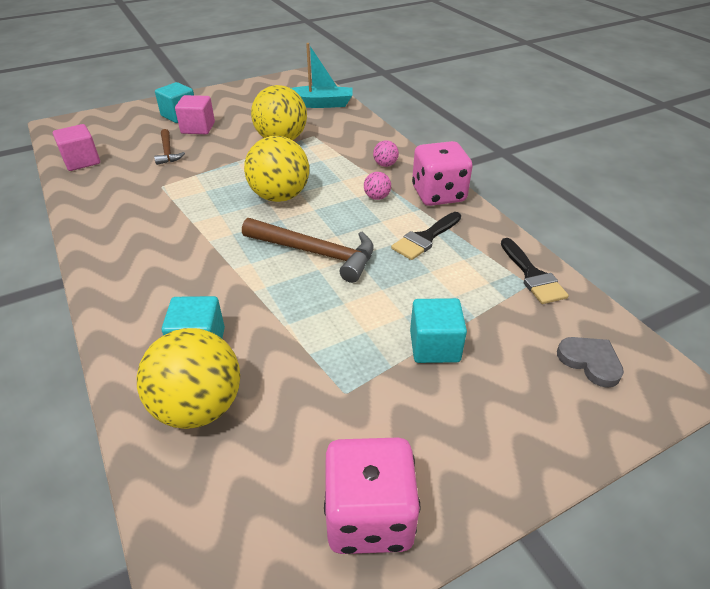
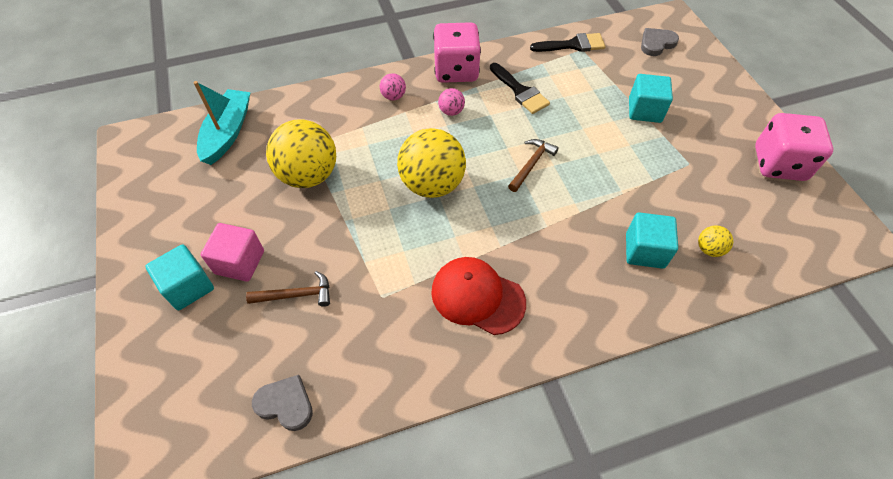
camera: 80 degrees left, 15 degrees up
pink cube [53,124,100,171] -> grey heart [252,375,313,431]
yellow ball [137,328,240,429] -> yellow ball [698,225,733,257], size x0.44
brown hammer [242,218,374,283] -> brown hammer [508,139,559,192], size x0.56
none -> red cap [431,257,526,335]

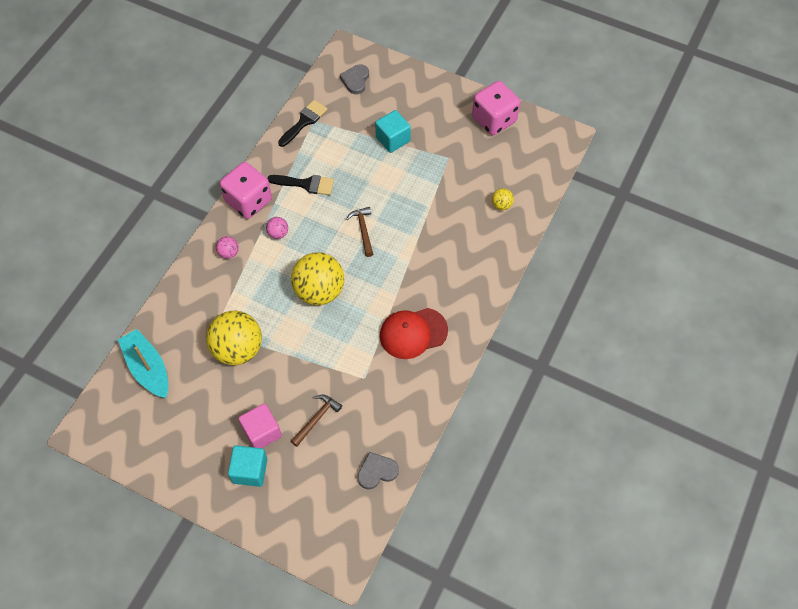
camera: 45 degrees left, 5 degrees up
turquoise cube [626,212,678,269] -> none

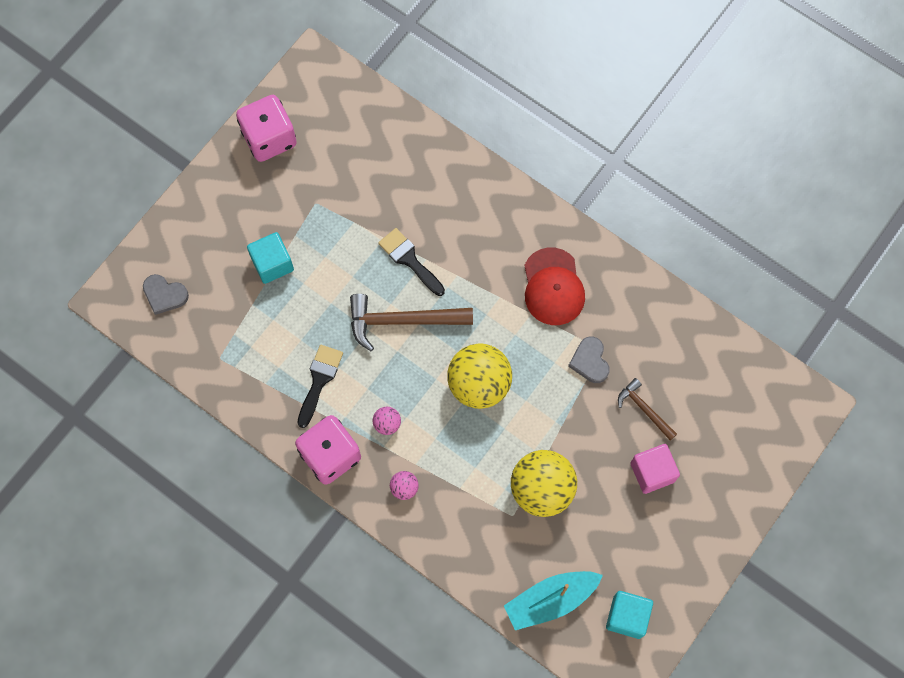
camera: 80 degrees left, 10 degrees up
turquoise cube [228,446,267,487] -> turquoise cube moved to [606,591,653,639]
black brush [278,100,328,147] -> black brush moved to [378,228,445,296]
brown hammer [346,207,373,257] -> brown hammer [350,294,473,351], size x1.78
grey heart [357,452,399,490] -> grey heart moved to [568,336,610,383]
yellow ball [492,188,514,210] -> none

